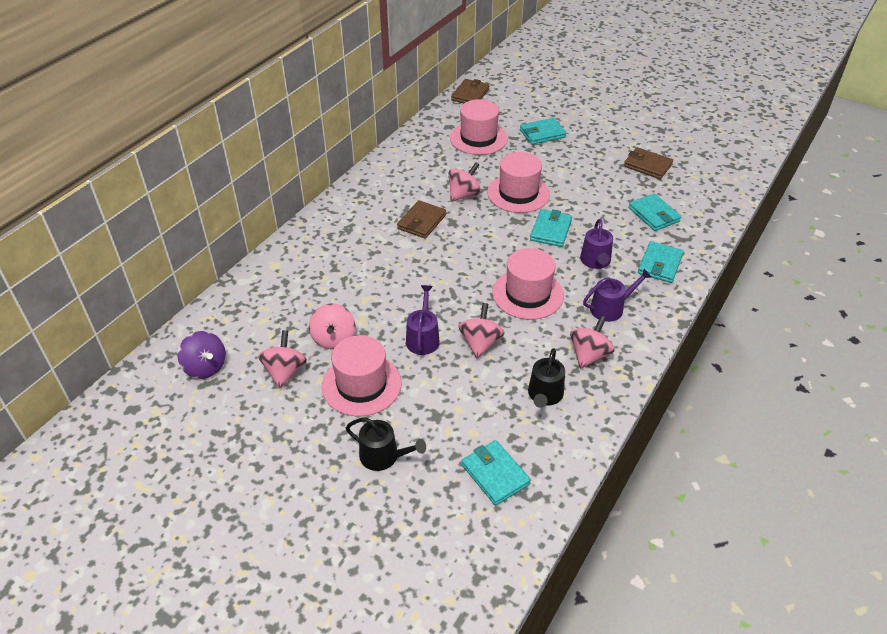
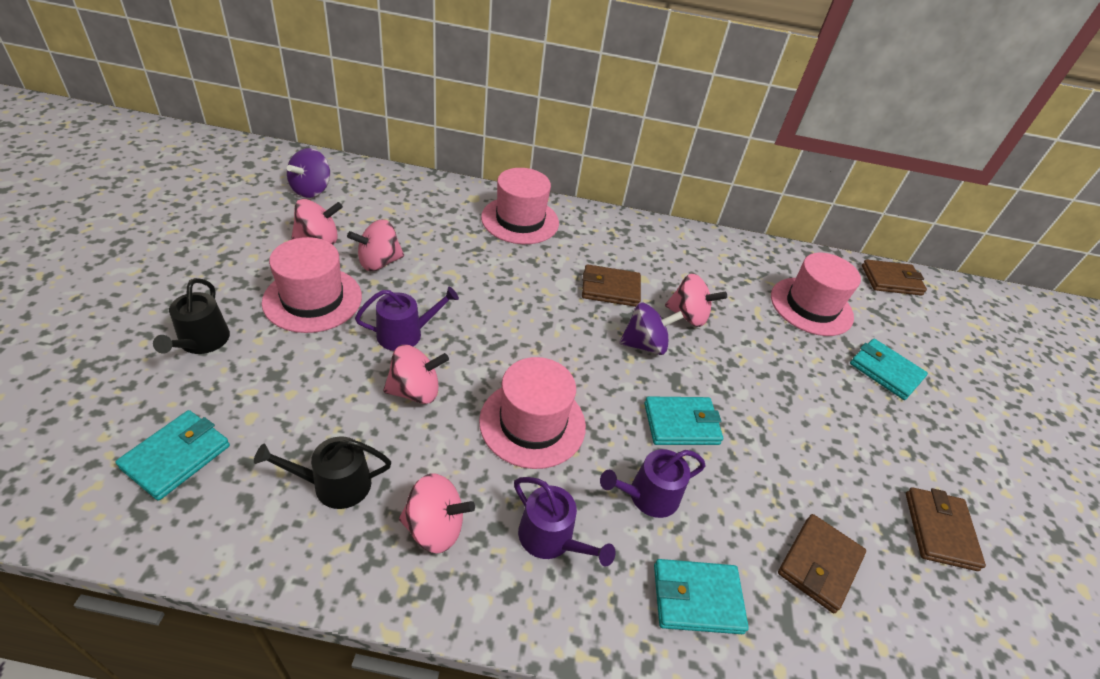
camera: 60 degrees right, 0 degrees up
pink hat [487,152,550,213] -> pink hat moved to [481,168,559,244]
turquoise wallet [628,194,681,231] -> brown wallet [778,514,866,613]
none -> purple spinning top [619,303,684,355]

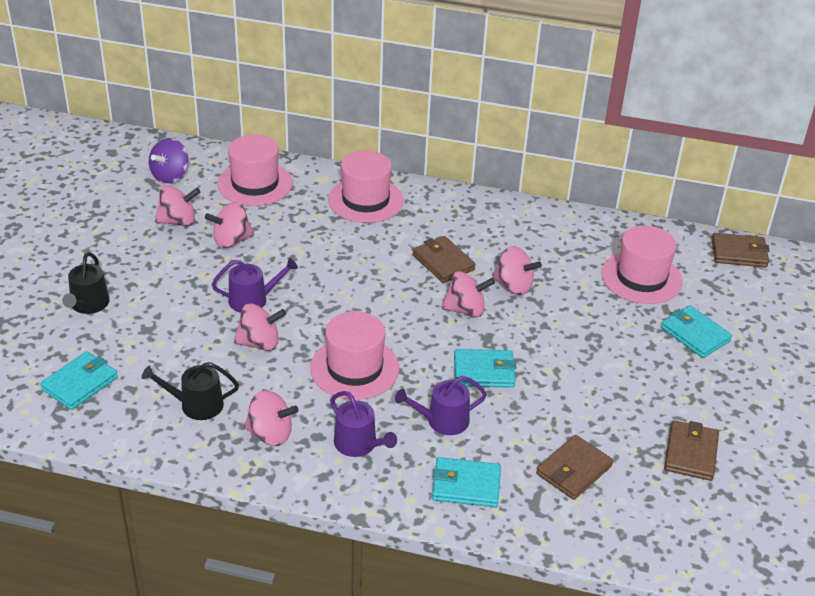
camera: 10 degrees right, 5 degrees down
pink hat [262,237,362,333] -> pink hat moved to [217,135,293,206]
brown wallet [582,264,641,307] -> brown wallet turned 45 degrees clockwise [412,236,476,283]
purple spinning top [619,303,684,355] -> pink spinning top [441,271,495,317]

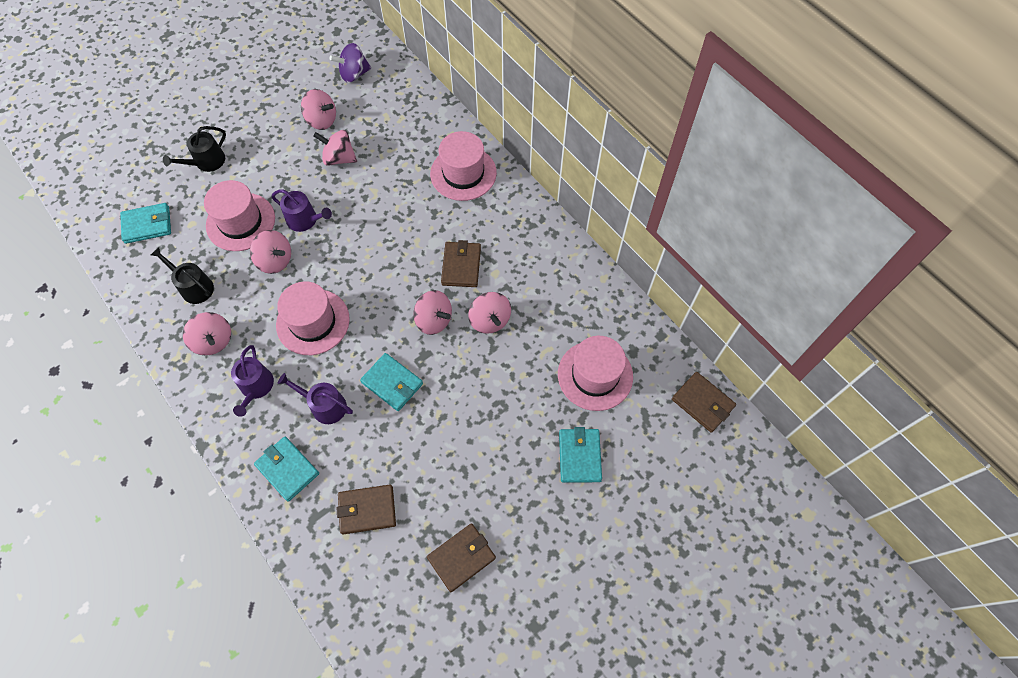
camera: 40 degrees right, 25 degrees up
pink hat [217,135,293,206] -> pink hat moved to [204,180,275,251]

